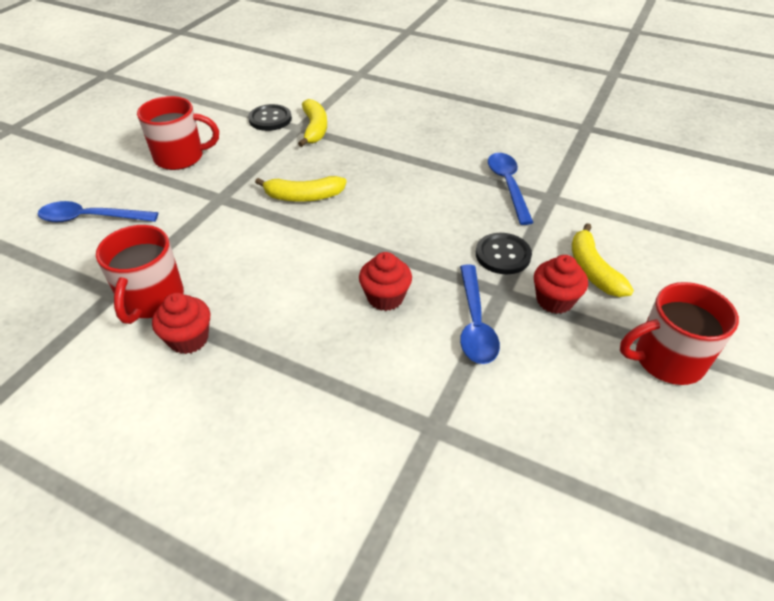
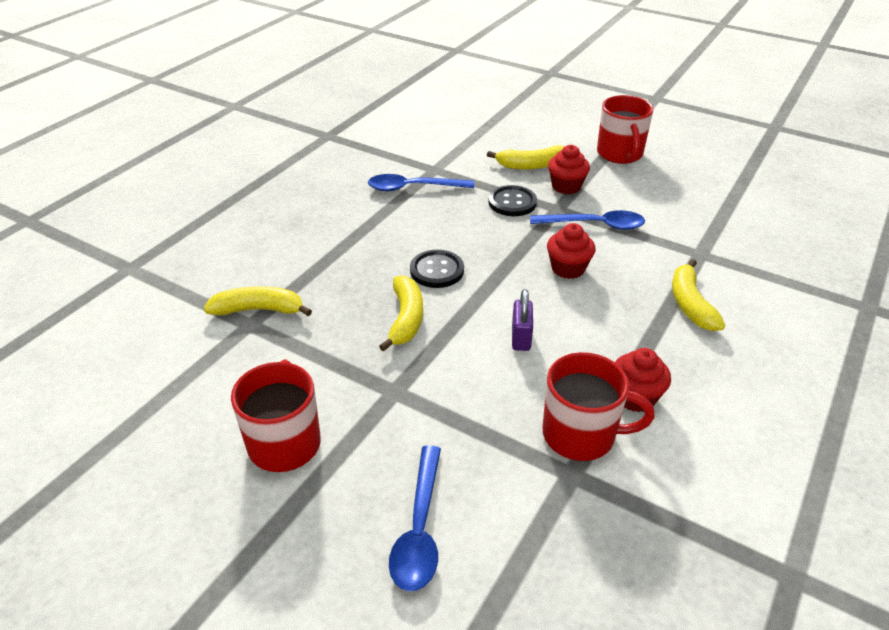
camera: 85 degrees left, 5 degrees down
black button [248,104,292,131] -> black button moved to [410,250,464,288]
none -> purple padlock [512,289,533,351]
none -> yellow banana [672,259,725,331]

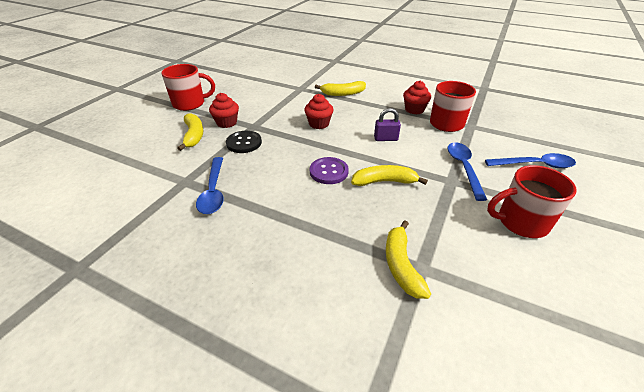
camera: 95 degrees left, 0 degrees up
black button [410,250,464,288] -> purple button [310,157,349,184]
blue spoon [530,210,645,230] -> blue spoon moved to [447,142,487,201]

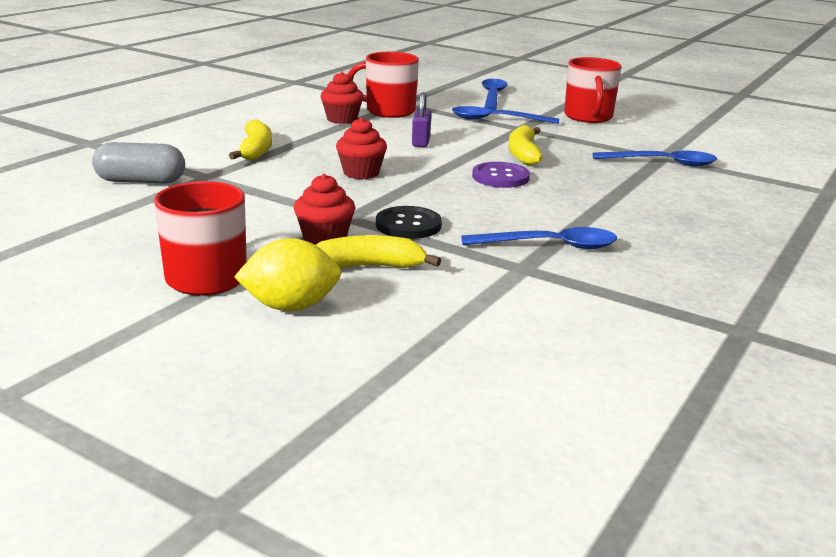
camera: 85 degrees left, 15 degrees down
yellow banana [386,221,431,299] -> blue spoon [593,150,717,167]
none -> grey capsule [92,142,185,183]
none -> yellow lemon [234,238,341,311]

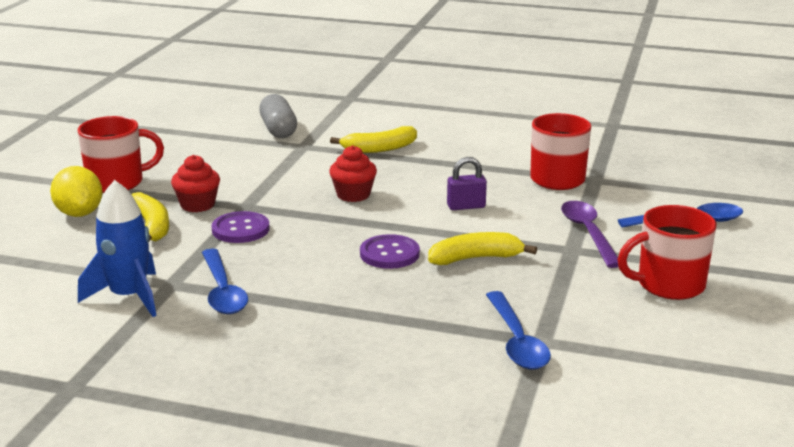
camera: 75 degrees right, 0 degrees up
red cupcake [321,72,363,124] -> none
black button [376,206,442,239] -> purple button [212,211,270,243]
blue spoon [452,106,559,124] -> purple spoon [561,201,619,268]
none -> blue rocket [78,180,157,317]

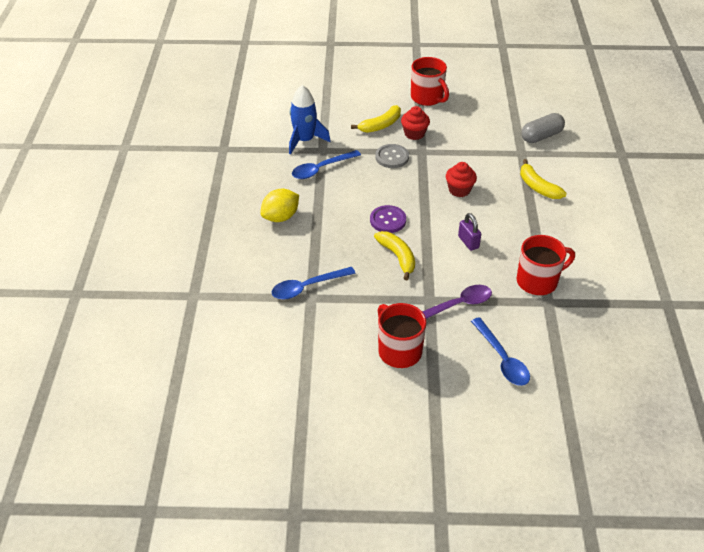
camera: 75 degrees right, 20 degrees up
yellow lemon [50,166,102,217] -> yellow lemon moved to [260,189,299,222]
purple button [212,211,270,243] -> grey button [375,144,409,168]

